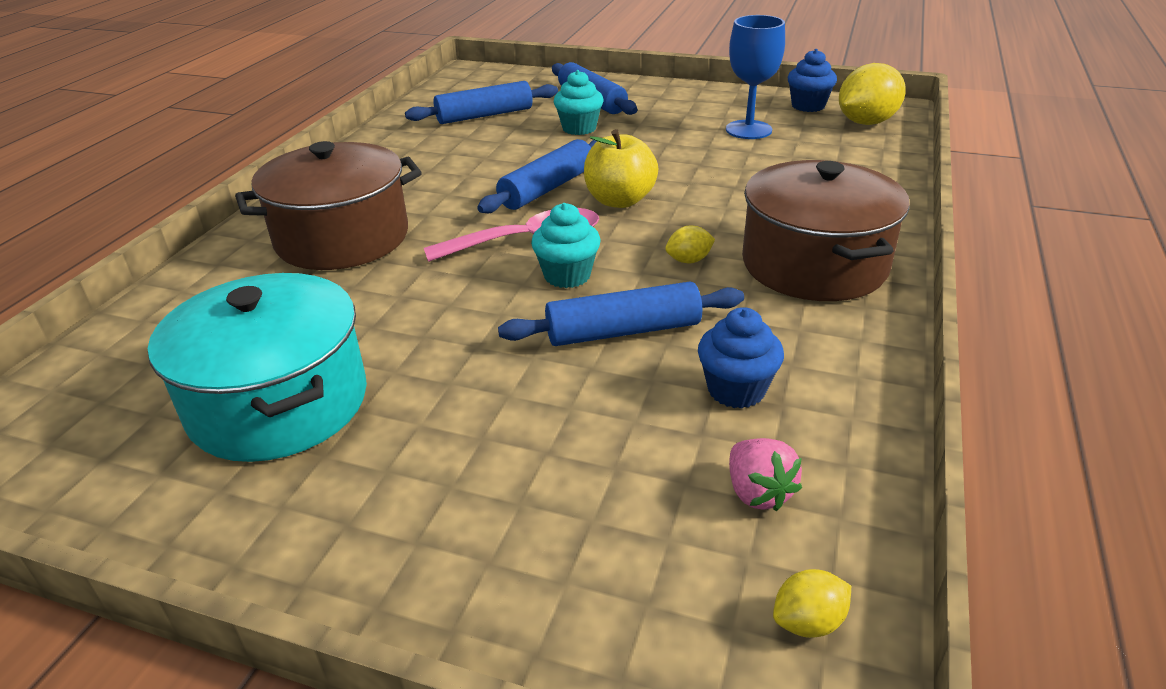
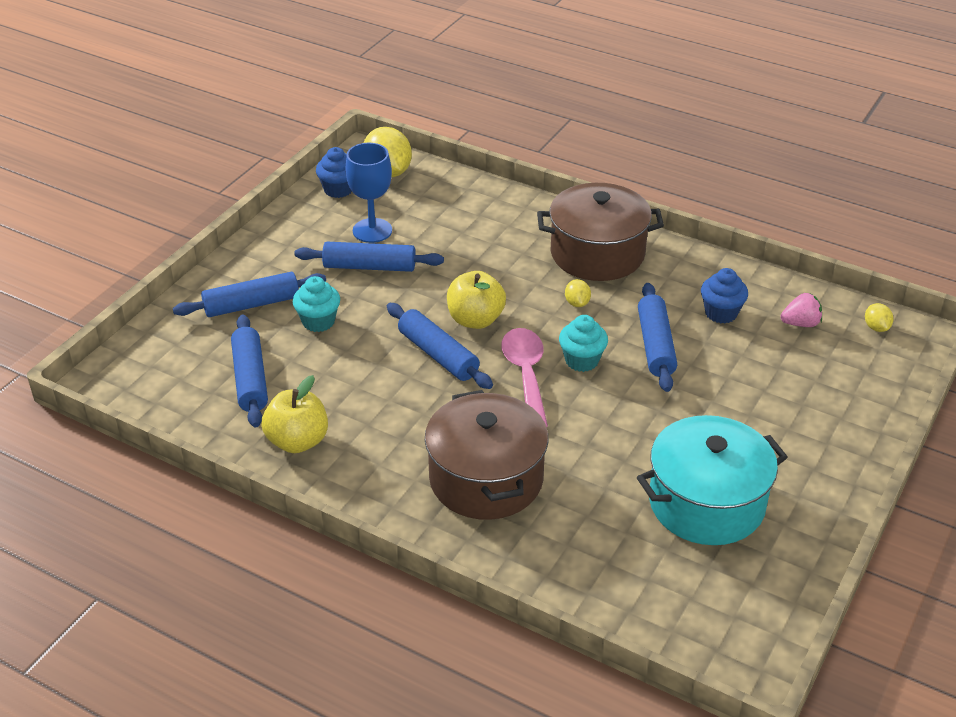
camera: 80 degrees left, 5 degrees up
none -> yellow apple [261,375,328,453]
none -> blue rolling pin [295,242,444,272]

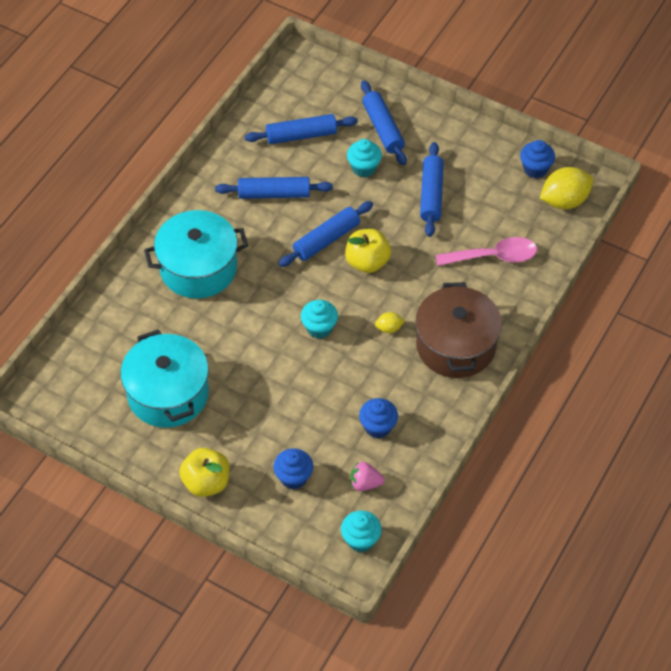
camera: 90 degrees right, 15 degrees up
yellow apple [261,375,328,453] -> yellow apple moved to [179,448,229,497]
blue goblet [345,143,392,243] -> none
brown pot [425,390,548,520] -> turquoise pot [144,210,248,299]
pink spoon [501,328,548,427] -> pink spoon moved to [436,237,537,266]
blue rolling pin [638,283,677,392] -> blue rolling pin moved to [215,177,333,199]
pink strawberry [781,293,822,327] -> pink strawberry turned 105 degrees clockwise [350,462,385,491]
yellow lemon [865,303,893,332] -> turquoise cupcake [341,510,382,552]
none -> blue cupcake [273,448,313,489]

